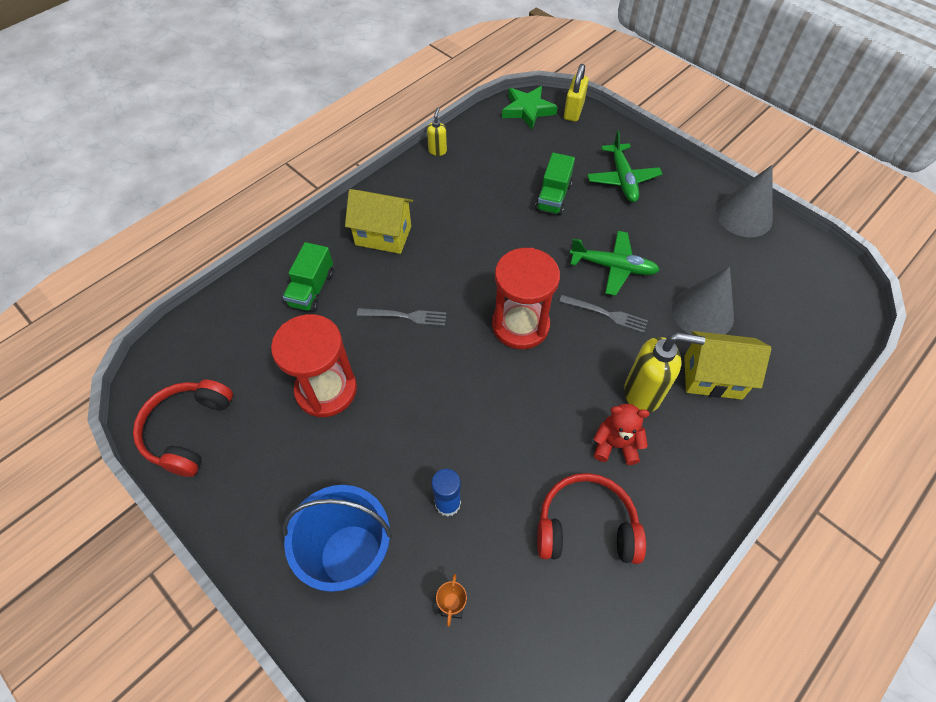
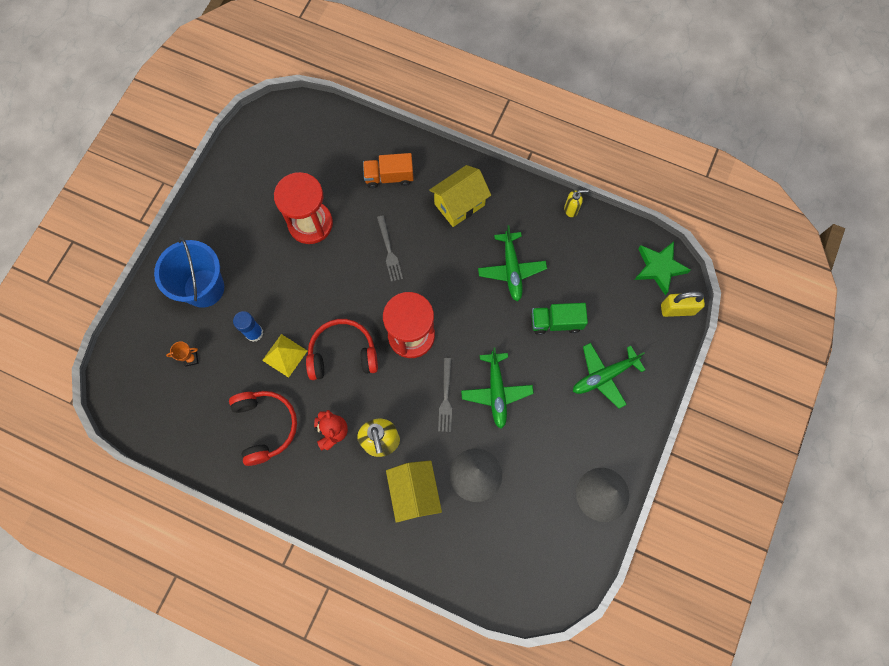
camera: 70 degrees right, 15 degrees up
red headphones [133,380,233,477] -> red headphones moved to [306,319,378,380]
green truck [283,242,334,312] -> orange truck [363,153,414,188]
yellow house [345,189,413,254] -> yellow house turned 60 degrees clockwise [429,165,491,227]
none -> yellow pyramid [262,334,307,378]
none -> green plane [478,225,547,302]

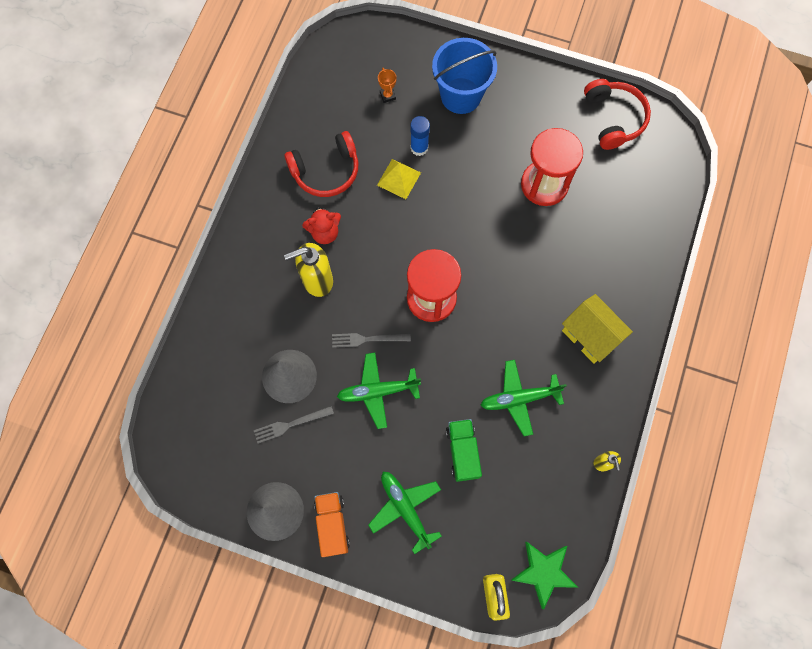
camera: 85 degrees right, 0 degrees up
red headphones [306,319,378,380] -> red headphones moved to [584,79,651,150]
orange truck [363,153,414,188] -> orange truck moved to [314,492,350,557]
grey fork [377,215,403,282] -> grey fork moved to [254,406,334,444]
yellow house [386,460,442,523] -> none

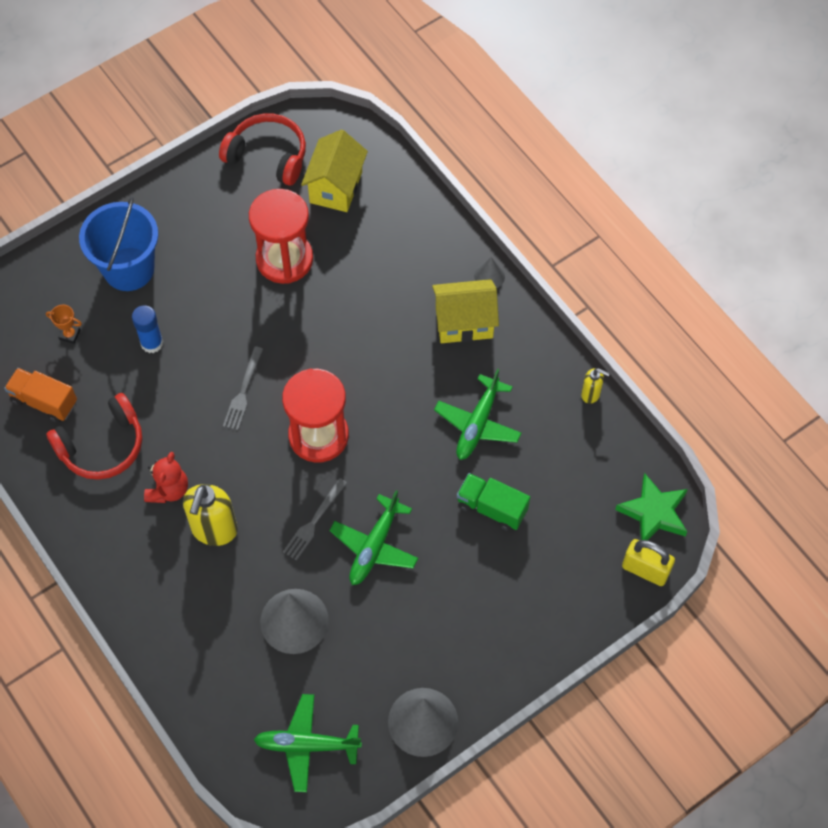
camera: 55 degrees left, 10 degrees down
grey fork [254,406,334,444] -> grey fork moved to [223,346,263,430]
red headphones [284,131,358,197] -> red headphones turned 45 degrees clockwise [46,393,142,480]
orange truck [314,492,350,557] -> orange truck moved to [4,368,77,423]
green plane [368,472,442,554] -> green plane moved to [254,694,362,792]
yellow pyramid [377,159,421,199] -> none
none -> yellow house [301,130,368,212]
none -> grey cone [474,257,505,288]

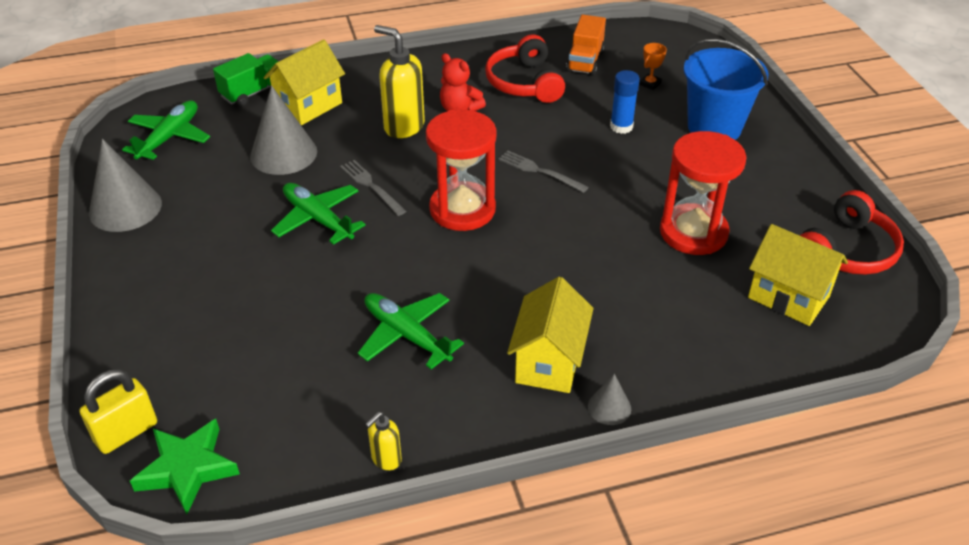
camera: 110 degrees right, 20 degrees down
orange truck [4,368,77,423] -> orange truck turned 150 degrees clockwise [566,15,606,76]
green truck [457,473,530,531] -> green truck moved to [213,53,279,107]
none -> yellow house [264,39,345,125]

